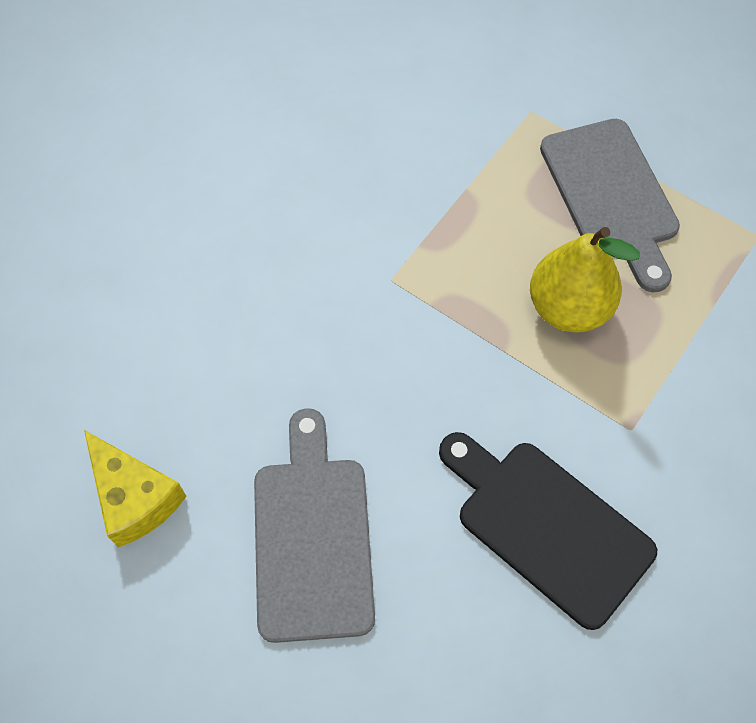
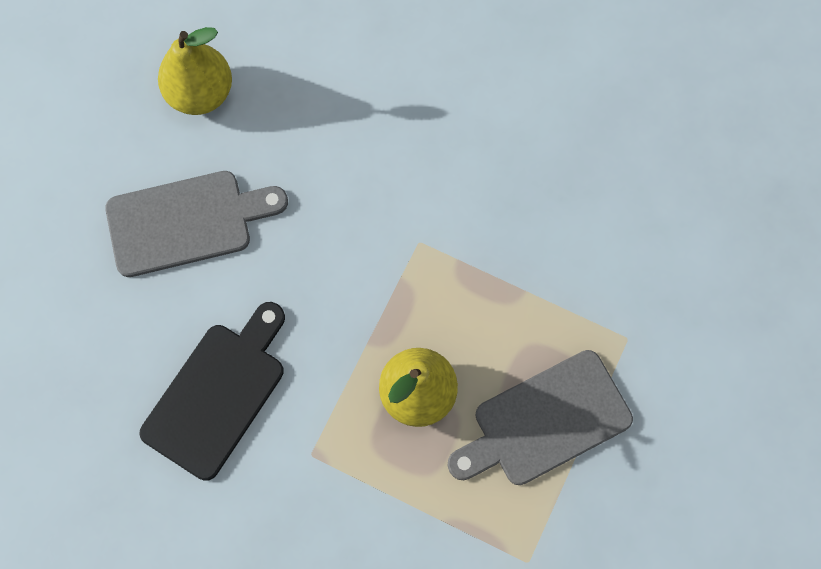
camera: 80 degrees right, 10 degrees up
yellow cheese [84,430,187,547] -> yellow pear [158,27,232,115]

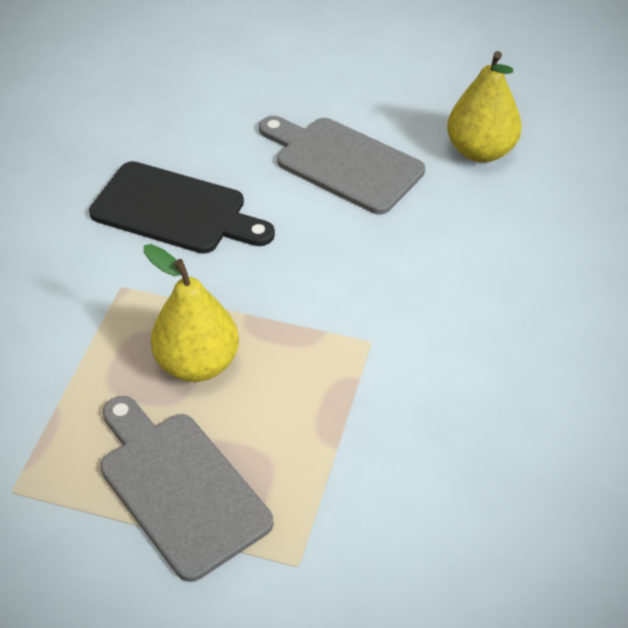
camera: 80 degrees right, 25 degrees down
grey cutting board [105,171,288,277] -> grey cutting board turned 150 degrees clockwise [259,116,425,214]

